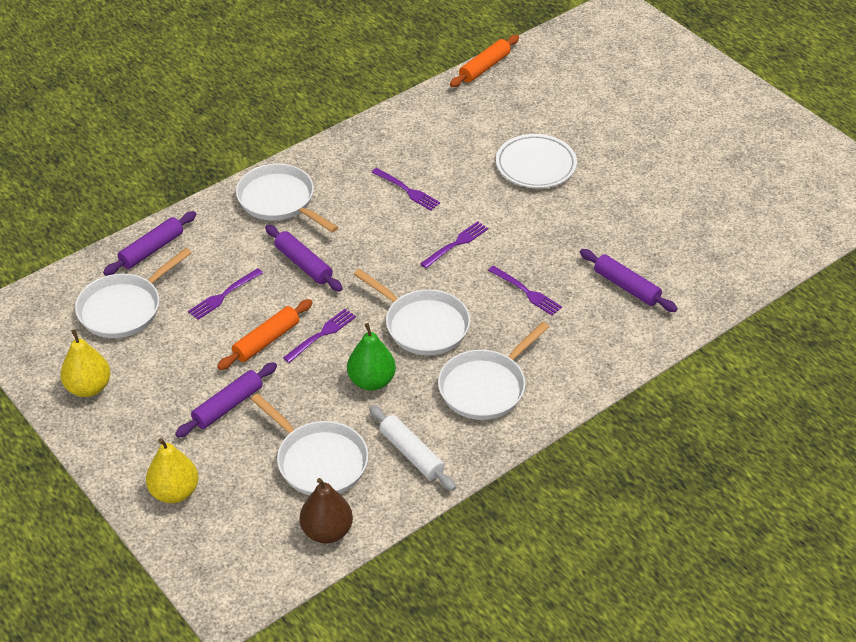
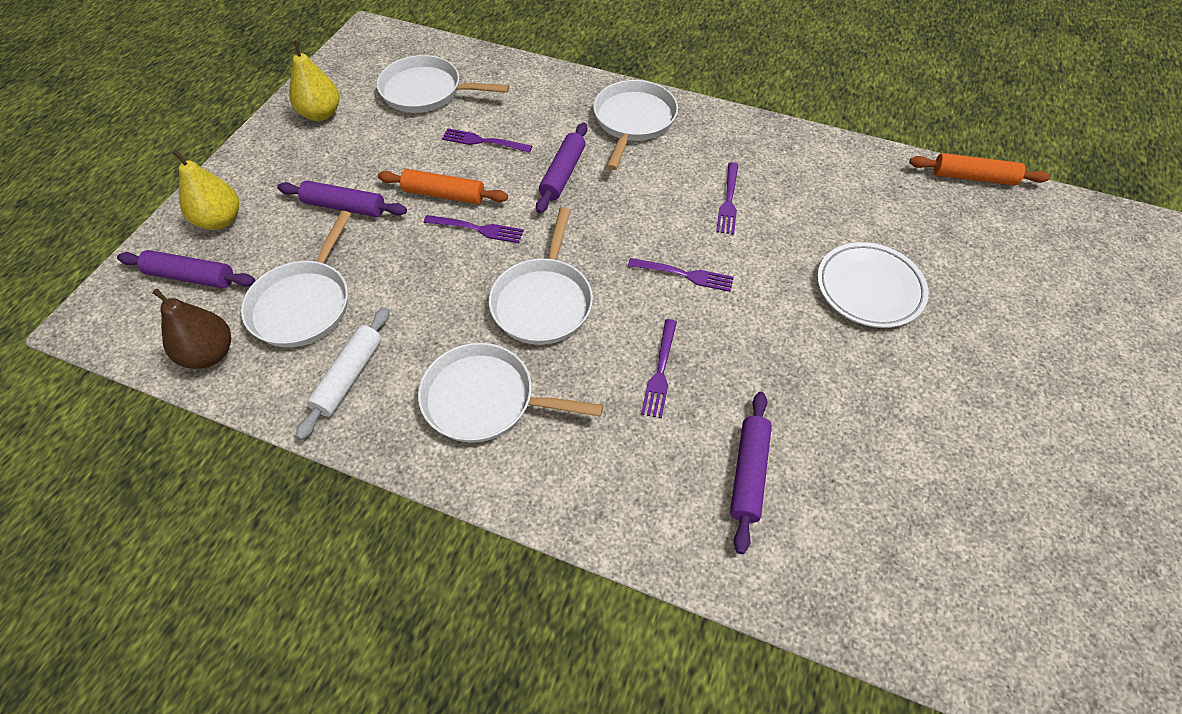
camera: 60 degrees right, 10 degrees up
purple rolling pin [103,211,197,276] -> purple rolling pin moved to [117,250,256,288]
green pear [347,323,396,391] -> none

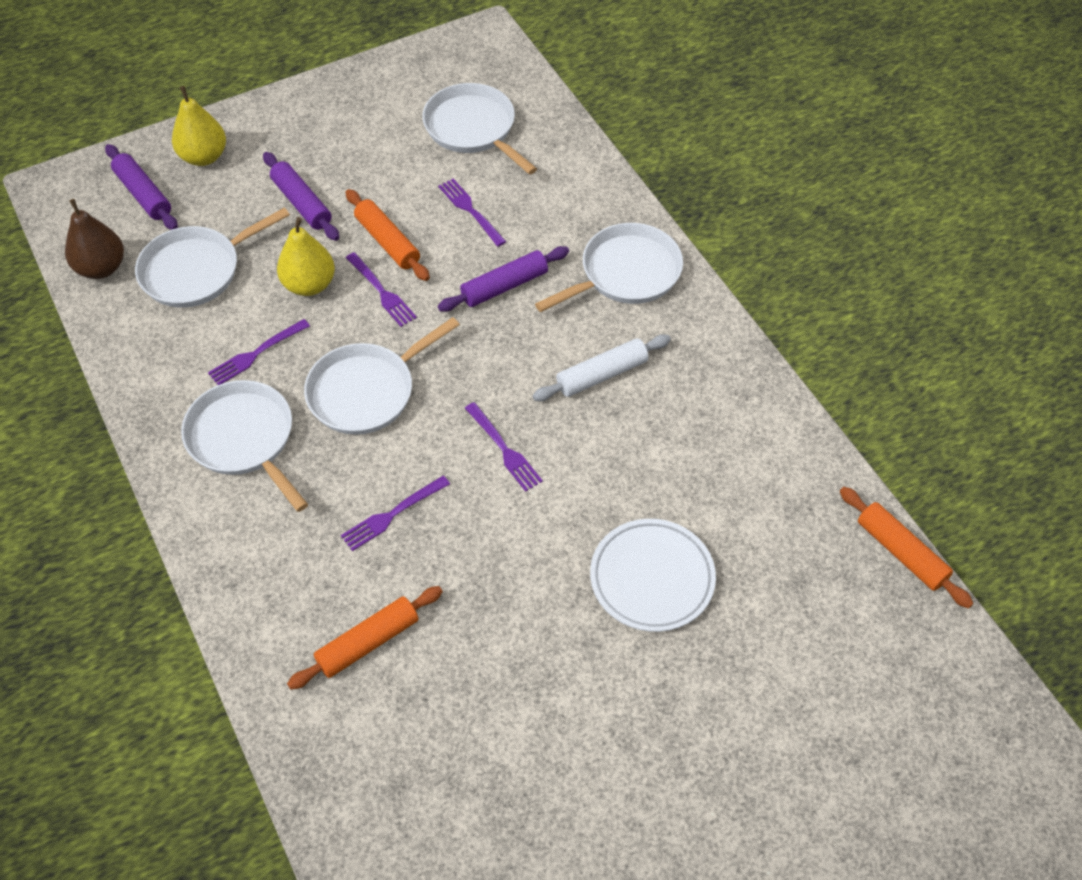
camera: 40 degrees right, 0 degrees up
yellow pear [289,41,340,121] -> yellow pear moved to [277,217,335,296]
white rolling pin [296,307,390,440] -> white rolling pin moved to [532,334,671,401]
purple fork [716,162,738,235] -> purple fork moved to [208,319,310,385]
purple rolling pin [730,392,772,554] -> orange rolling pin [287,586,443,690]

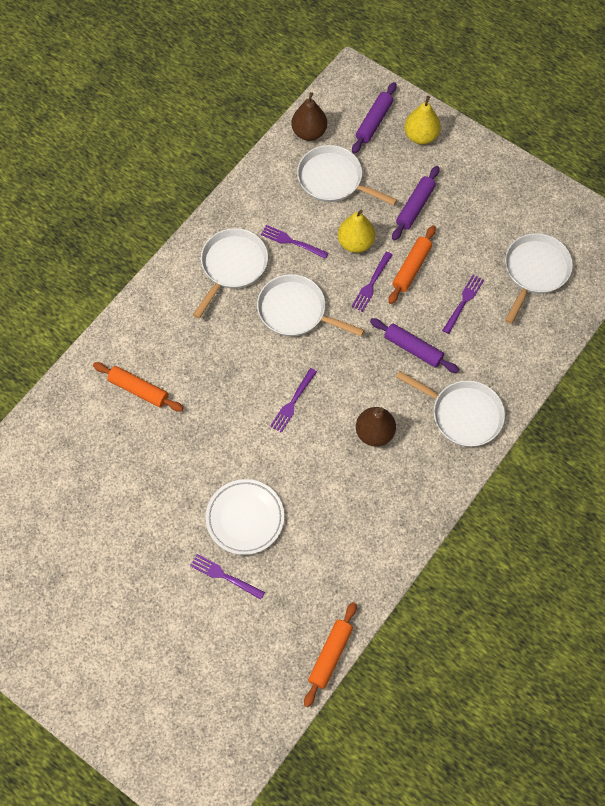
camera: 65 degrees right, 10 degrees up
purple fork [341,476,450,551] -> purple fork moved to [190,554,265,600]
white rolling pin [532,334,671,401] -> brown pear [356,407,396,447]

